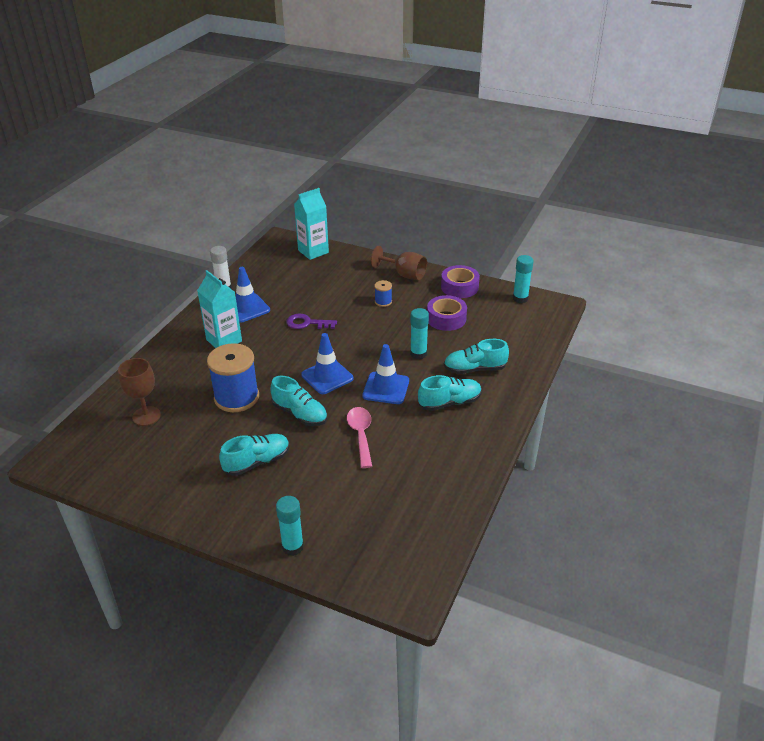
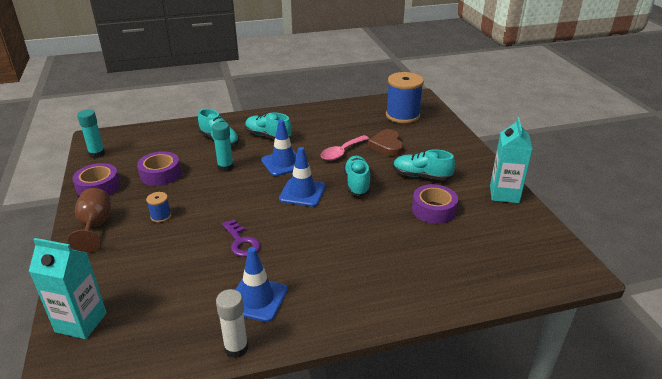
camera: 130 degrees left, 5 degrees down
brown goblet [118,358,161,426] -> none
turquoise carton [197,270,242,348] -> turquoise carton moved to [490,117,533,203]
blue spool [207,343,259,412] -> blue spool moved to [386,72,424,123]
turquoise glue stick [276,496,304,556] -> none
none -> brown heart [368,129,403,156]
none -> purple tape [412,184,458,224]

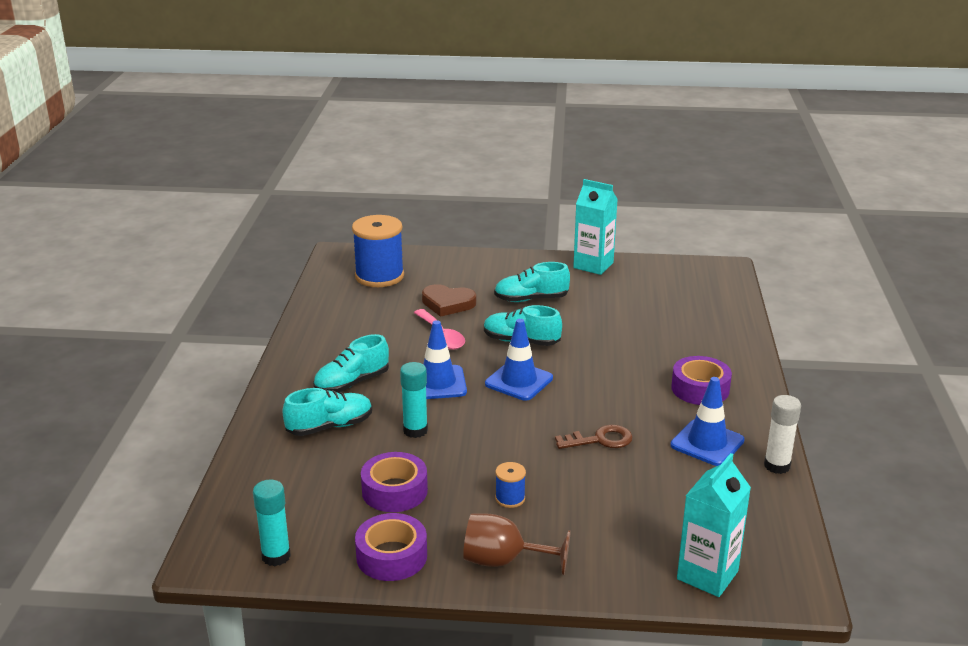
camera: 70 degrees left, 5 degrees down
purple key [222,219,261,257] -> brown key [555,425,633,449]
turquoise shoe [393,149,455,181] -> turquoise shoe turned 45 degrees clockwise [494,262,570,302]
purple tape [412,184,458,224] -> purple tape moved to [671,356,732,405]

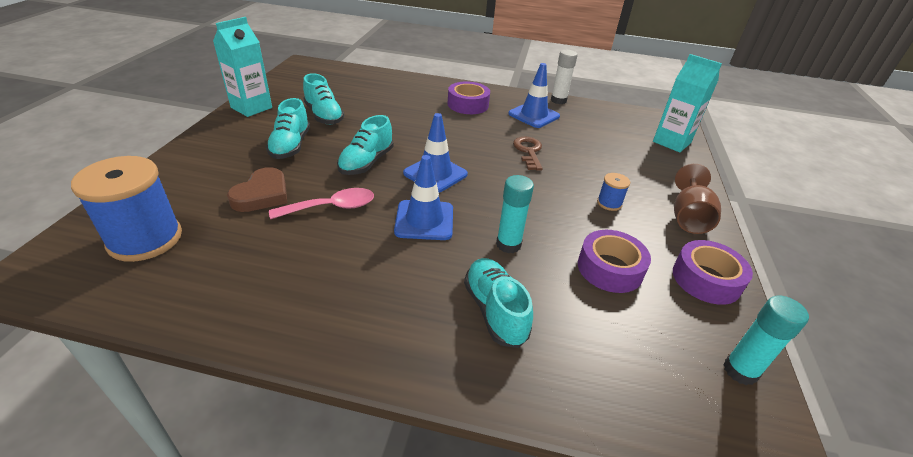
camera: 85 degrees left, 10 degrees up
turquoise shoe [313,334,389,393] -> turquoise shoe moved to [303,73,344,125]

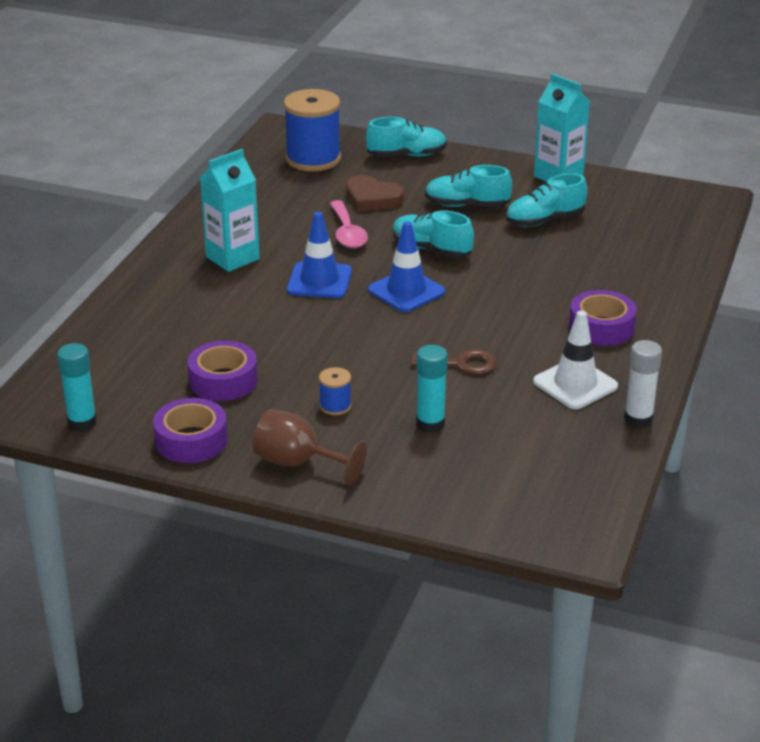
camera: 100 degrees right, 5 degrees down
turquoise shoe [464,258,533,348] -> turquoise shoe moved to [366,117,447,157]
turquoise glue stick [496,175,534,253] -> turquoise glue stick moved to [416,345,448,433]
blue traffic cone [508,63,560,128] -> white traffic cone [533,311,618,409]
turquoise carton [653,54,722,153] -> turquoise carton moved to [200,149,260,272]

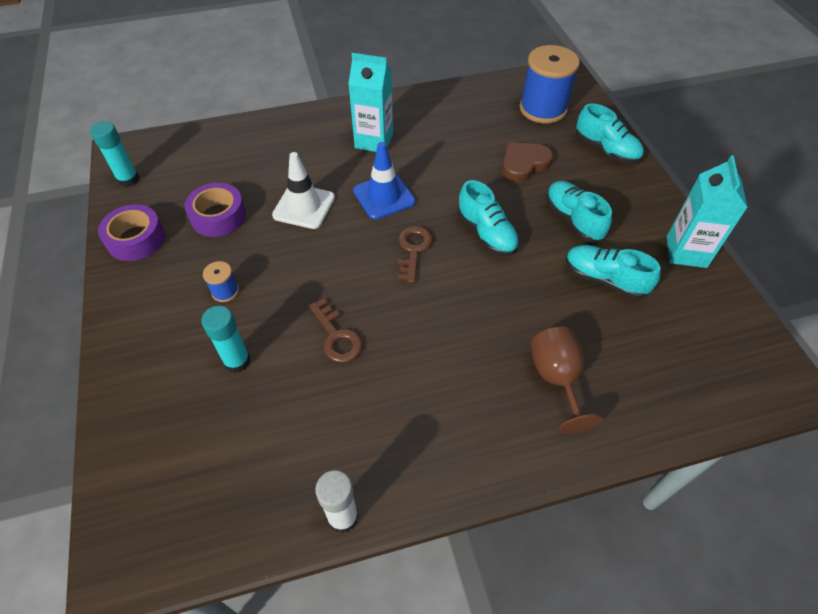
camera: 55 degrees right, 20 degrees up
brown goblet [253,409,367,485] -> brown goblet moved to [531,327,603,434]
pink spoon [330,200,368,248] -> none
brown heart [346,175,404,211] -> brown heart turned 60 degrees clockwise [502,142,553,182]
blue traffic cone [368,221,445,312] -> brown key [398,226,433,283]
turquoise shoe [393,211,474,258] -> turquoise shoe turned 150 degrees clockwise [458,180,519,256]
white traffic cone [533,311,618,409] -> white traffic cone moved to [272,152,335,229]
purple tape [569,290,637,346] -> none

